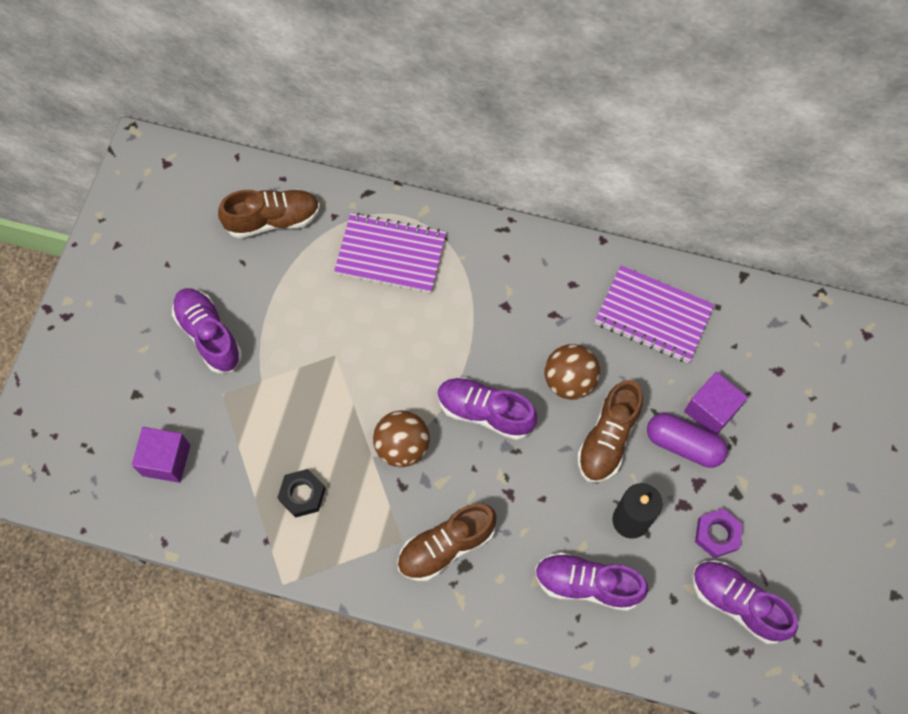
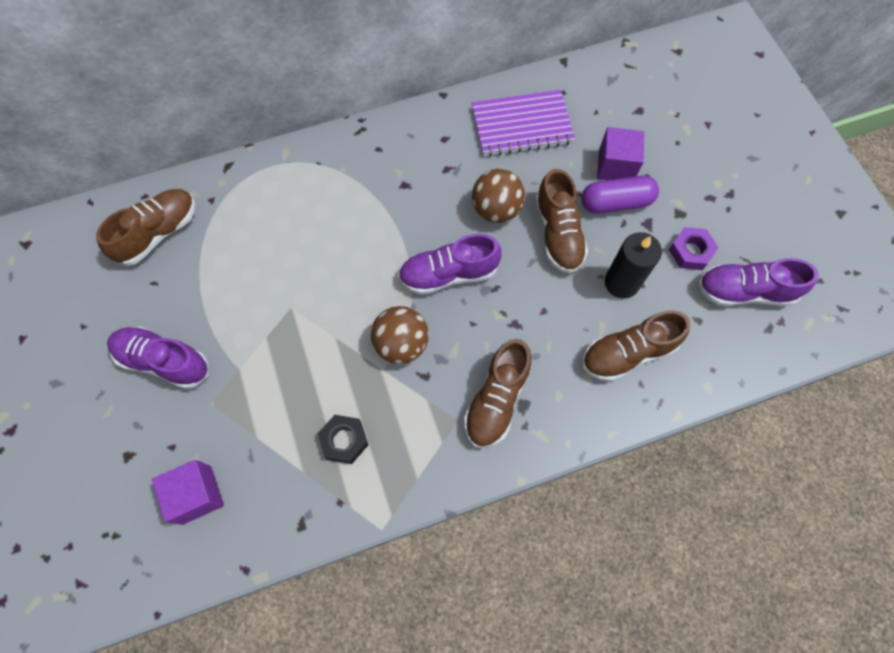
camera: 35 degrees left, 0 degrees up
purple notebook [334,213,446,293] -> none
purple shoe [535,552,648,611] -> brown shoe [582,310,690,382]

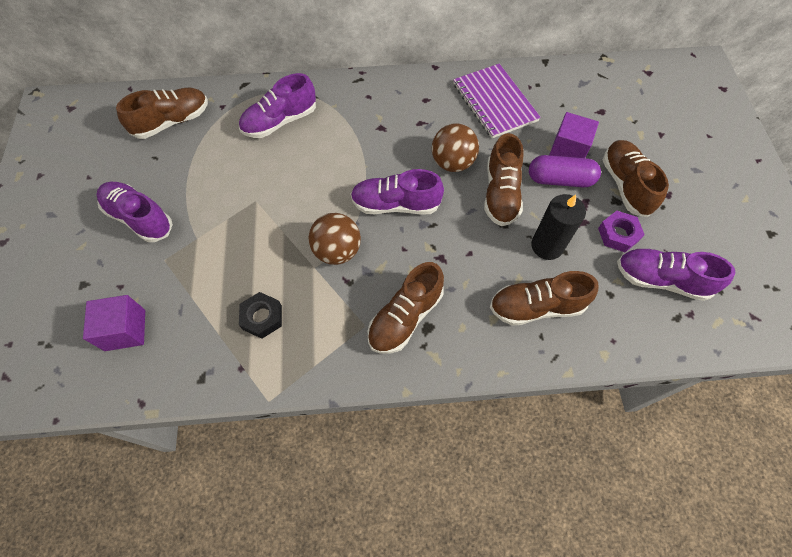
camera: 15 degrees right, 5 degrees down
purple notebook [472,90,575,157] -> purple notebook turned 60 degrees clockwise [453,64,541,138]
none -> purple shoe [239,73,316,138]
none -> brown shoe [603,140,669,217]

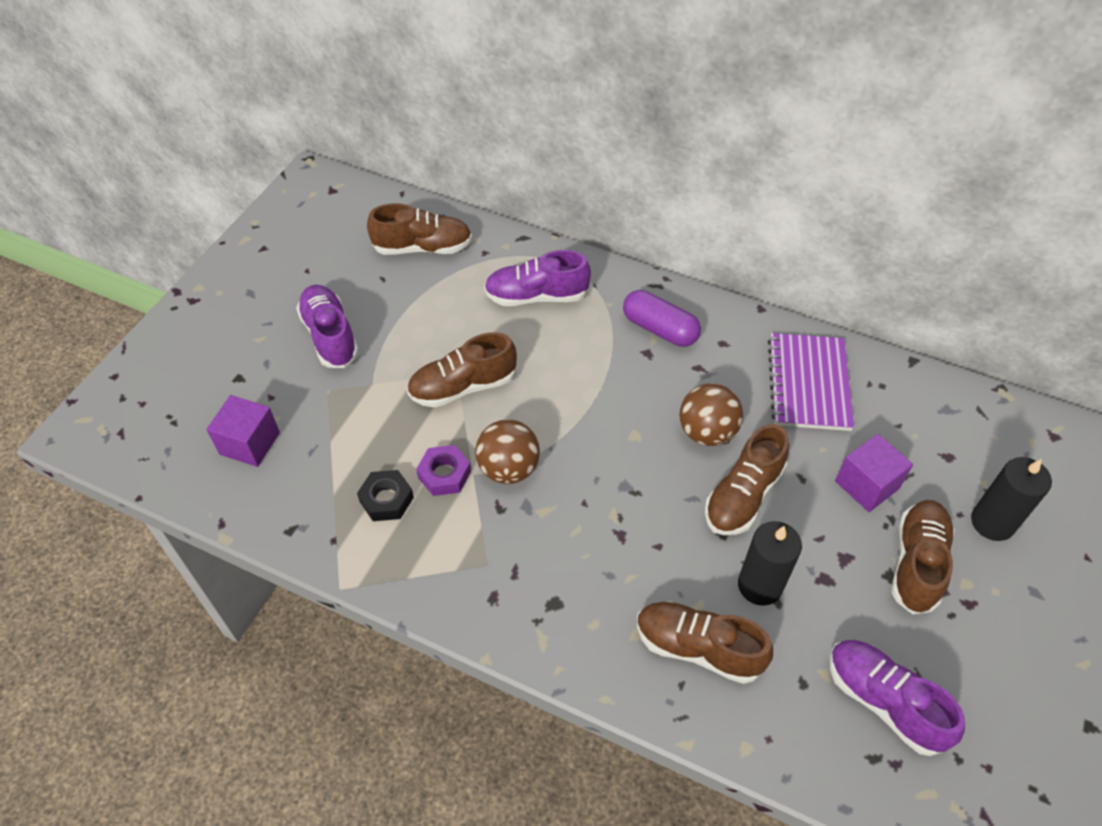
camera: 30 degrees right, 10 degrees down
purple shoe [351,169,444,214] -> none
brown shoe [368,262,444,354] -> brown shoe moved to [407,332,517,408]
purple capsule [529,155,601,188] -> purple capsule moved to [623,290,701,347]
purple nut [598,211,645,252] -> purple nut moved to [416,445,471,496]
none -> black candle [971,457,1052,541]

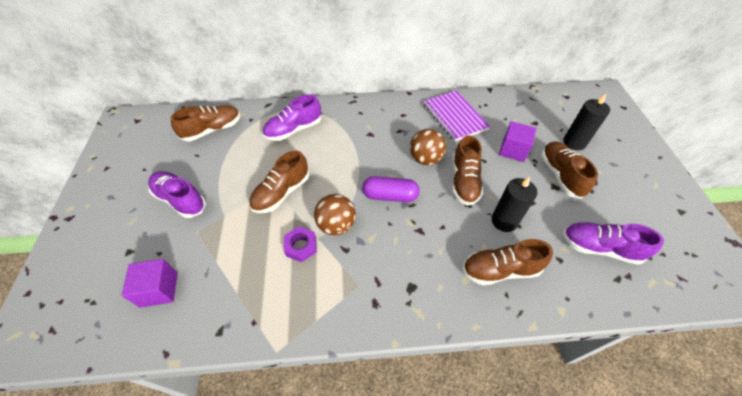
camera: 30 degrees left, 0 degrees up
black nut [357,470,414,521] -> none
purple capsule [623,290,701,347] -> purple capsule moved to [362,176,420,202]

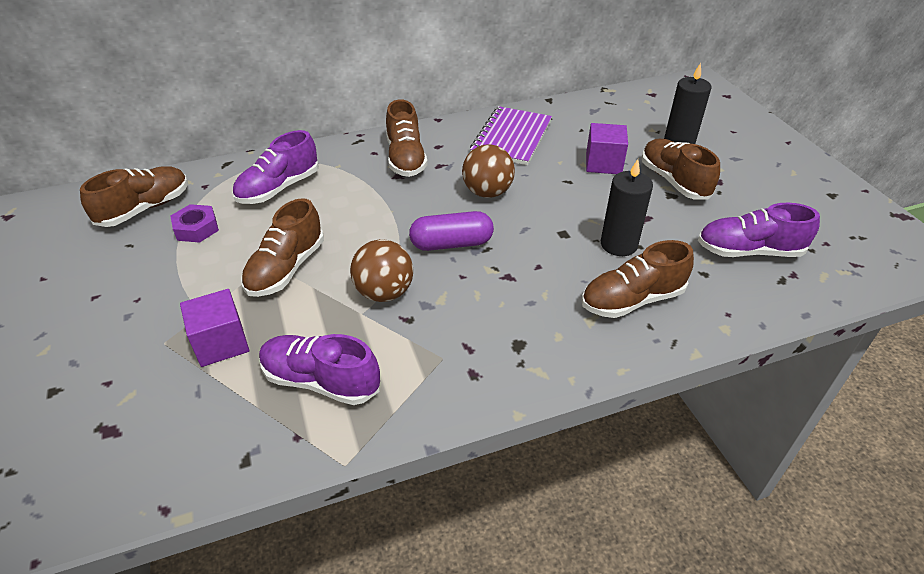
camera: 15 degrees left, 10 degrees down
purple cube [121,259,178,308] -> purple cube moved to [180,289,249,367]
purple shoe [148,171,206,218] -> purple shoe moved to [259,334,380,405]
purple nut [284,226,317,262] -> purple nut moved to [171,204,219,243]
purple notebook [423,90,490,142] -> purple notebook turned 60 degrees clockwise [470,106,552,165]
brown shoe [452,135,483,206] -> brown shoe moved to [386,99,428,177]

